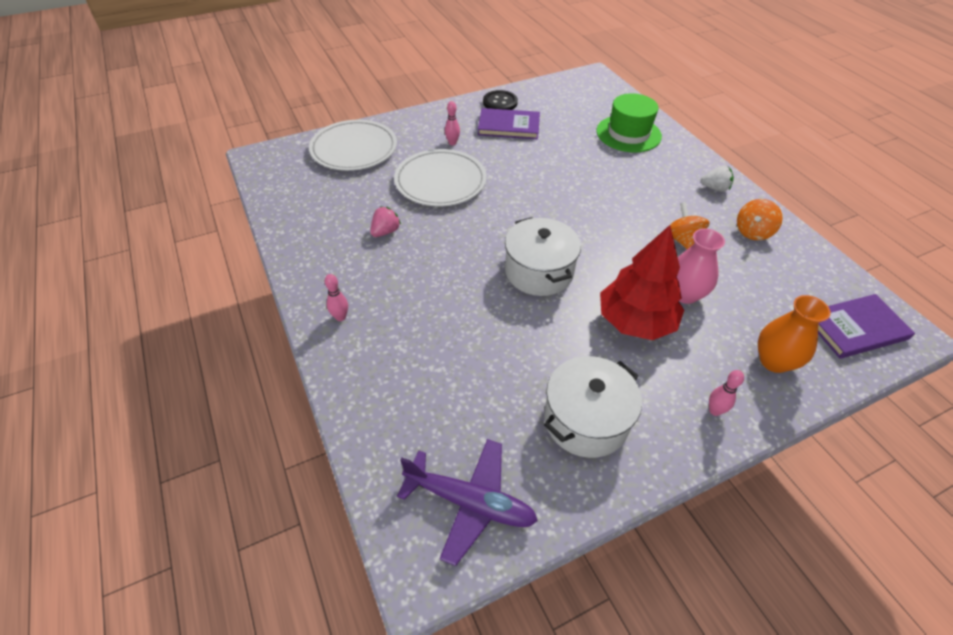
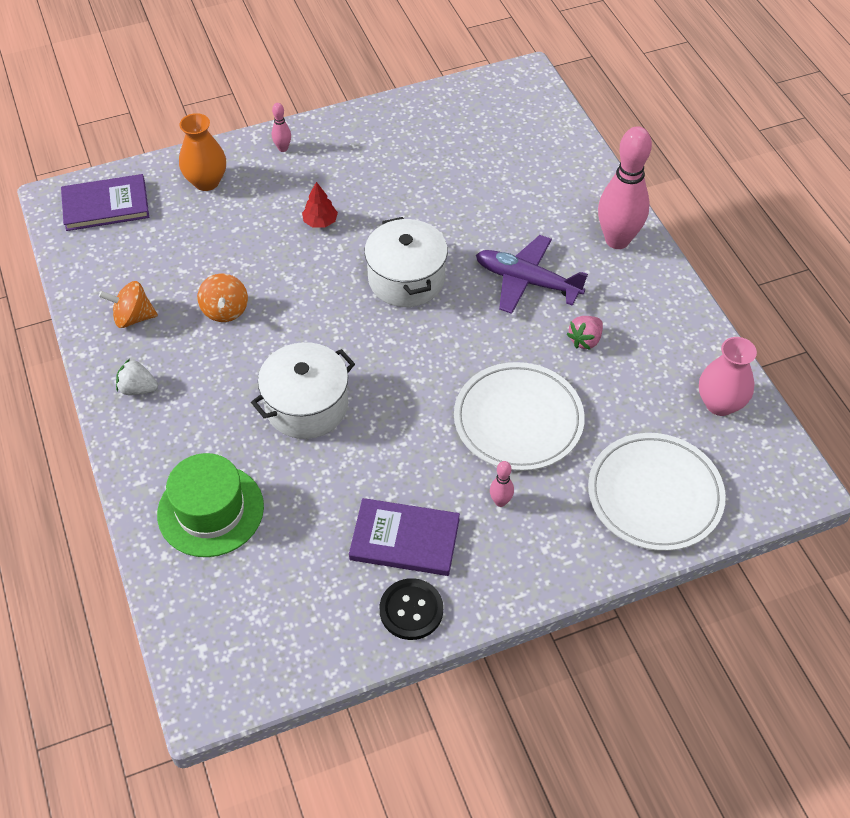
camera: 175 degrees left, 5 degrees up
pink bowling pin [325,274,348,321] -> pink bowling pin [598,126,652,249], size x2.37
purple plane [397,439,538,566] -> purple plane moved to [476,235,588,314]
white pot [544,356,642,458] -> white pot moved to [251,342,355,439]
red tree [600,225,684,340] -> red tree [302,182,338,228], size x0.44
pink vase [677,228,725,304] -> pink vase moved to [699,337,757,416]
orange spinning top [737,199,782,240] -> orange spinning top turned 135 degrees counterclockwise [99,281,158,328]

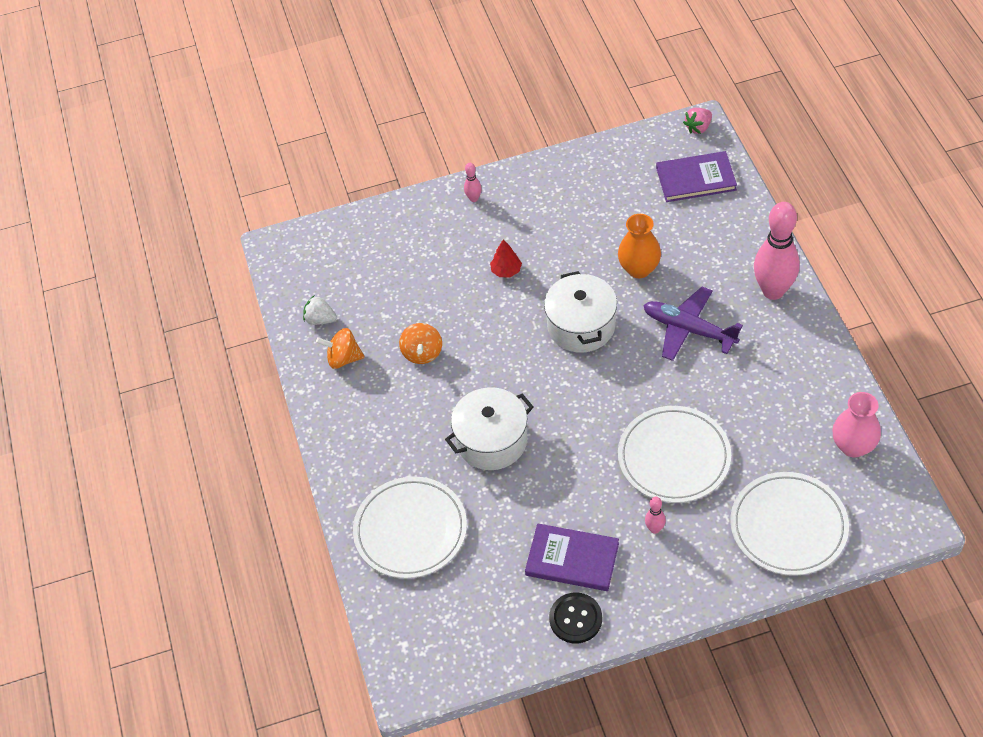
camera: 10 degrees right, 0 degrees up
purple book [61,174,149,231] -> purple book moved to [656,151,737,202]
white strawberry [116,359,158,395] -> white strawberry moved to [303,296,337,325]
green hat [157,453,264,557] -> white plate [353,476,467,579]
orange vase [179,113,226,191] -> orange vase moved to [618,214,661,278]
pink strawberry [567,316,603,350] -> pink strawberry moved to [683,108,712,134]

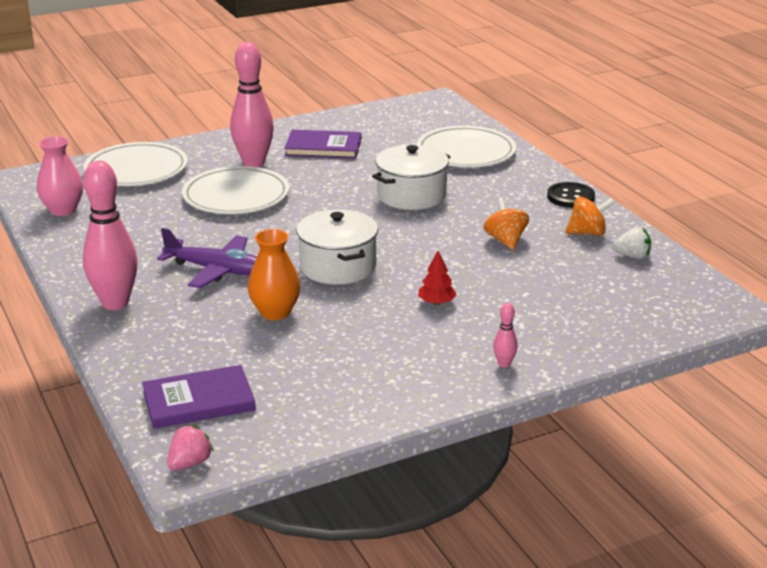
camera: 165 degrees right, 25 degrees down
black button [549,593,602,643] -> black button moved to [547,182,595,208]
pink bowling pin [645,497,666,534] -> pink bowling pin [230,42,274,167], size x2.37

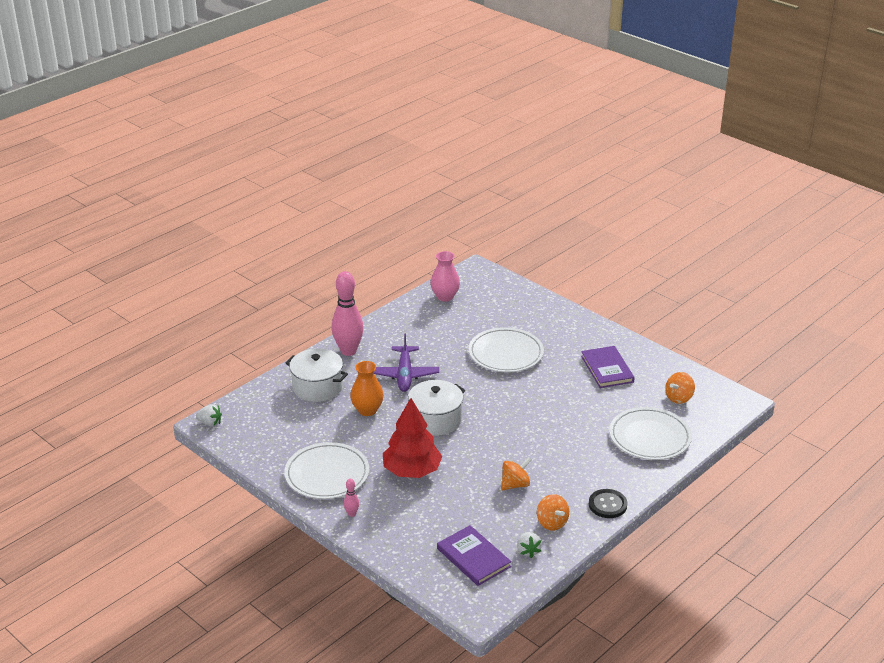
camera: 70 degrees right, 5 degrees up
white plate [84,142,188,186] -> white plate moved to [284,442,369,499]
purple book [142,365,256,429] -> purple book moved to [437,525,511,586]
pink strawberry [167,425,214,470] -> white strawberry [196,404,222,427]
pink bowling pin [230,42,274,167] -> none
white pot [372,145,451,210] -> white pot moved to [285,348,348,402]
red tree [418,251,457,305] -> red tree [383,398,443,478], size x2.28
none -> orange spinning top [665,372,695,404]

